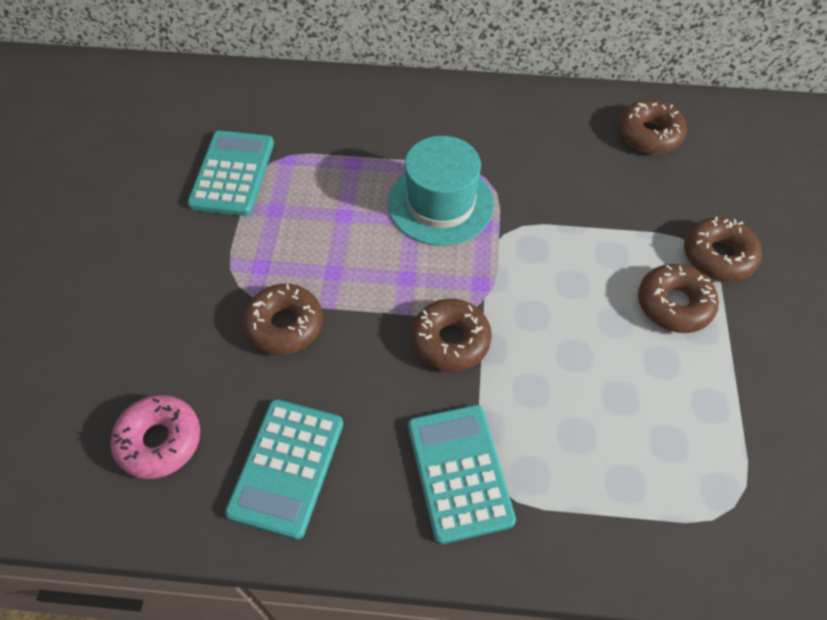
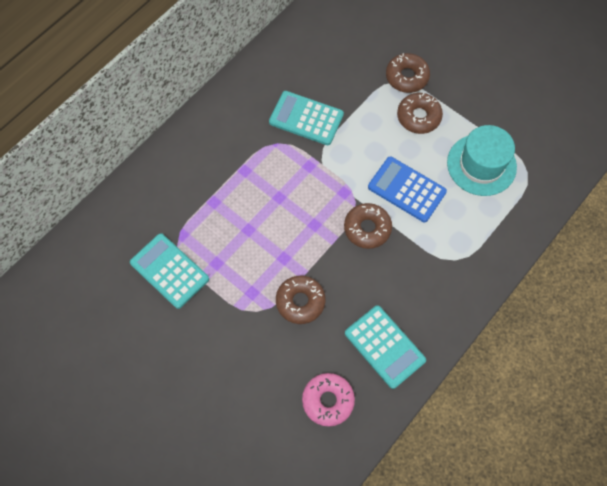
camera: 55 degrees left, 10 degrees up
turquoise hat [388,136,494,246] -> turquoise hat moved to [447,125,517,196]
turquoise calculator [408,405,516,544] -> turquoise calculator moved to [269,91,344,145]
brown donut [618,100,687,154] -> none
none -> blue calculator [368,156,447,222]

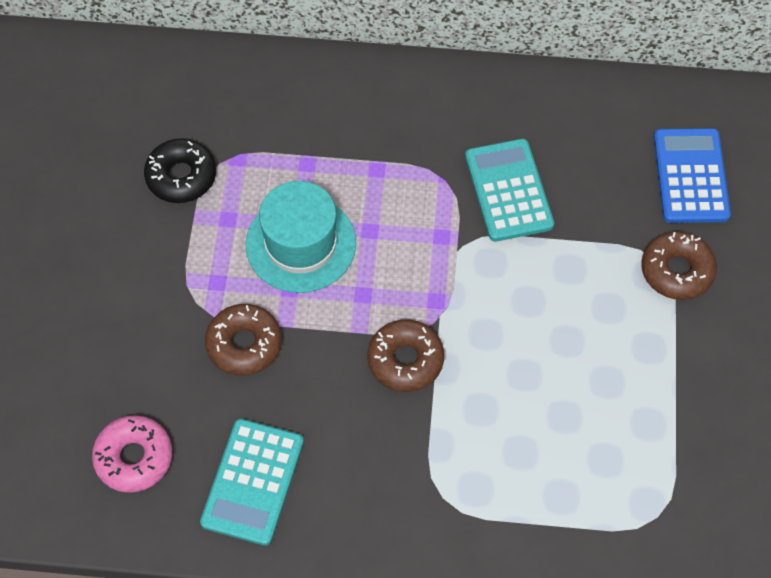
camera: 55 degrees right, 5 degrees down
turquoise calculator [130,233,209,309] -> black donut [144,138,216,203]
blue calculator [368,156,447,222] -> blue calculator moved to [654,128,731,223]
brown donut [397,93,443,134] -> none
turquoise hat [447,125,517,196] -> turquoise hat moved to [246,181,356,293]

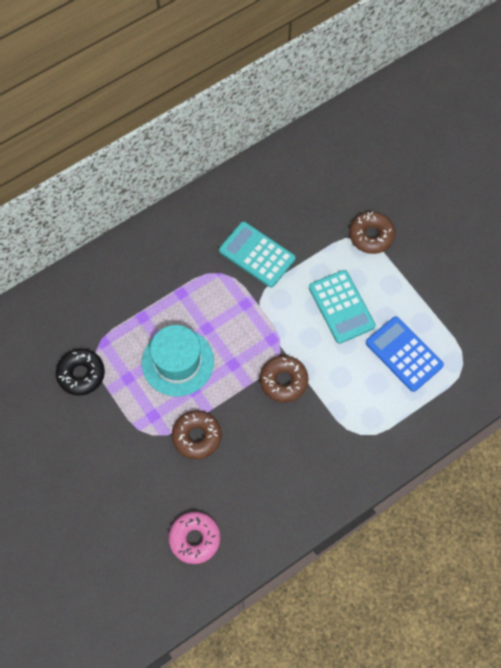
camera: 40 degrees left, 5 degrees up
turquoise calculator [200,419,304,546] -> turquoise calculator moved to [309,270,376,344]
blue calculator [654,128,731,223] -> blue calculator moved to [366,316,444,392]

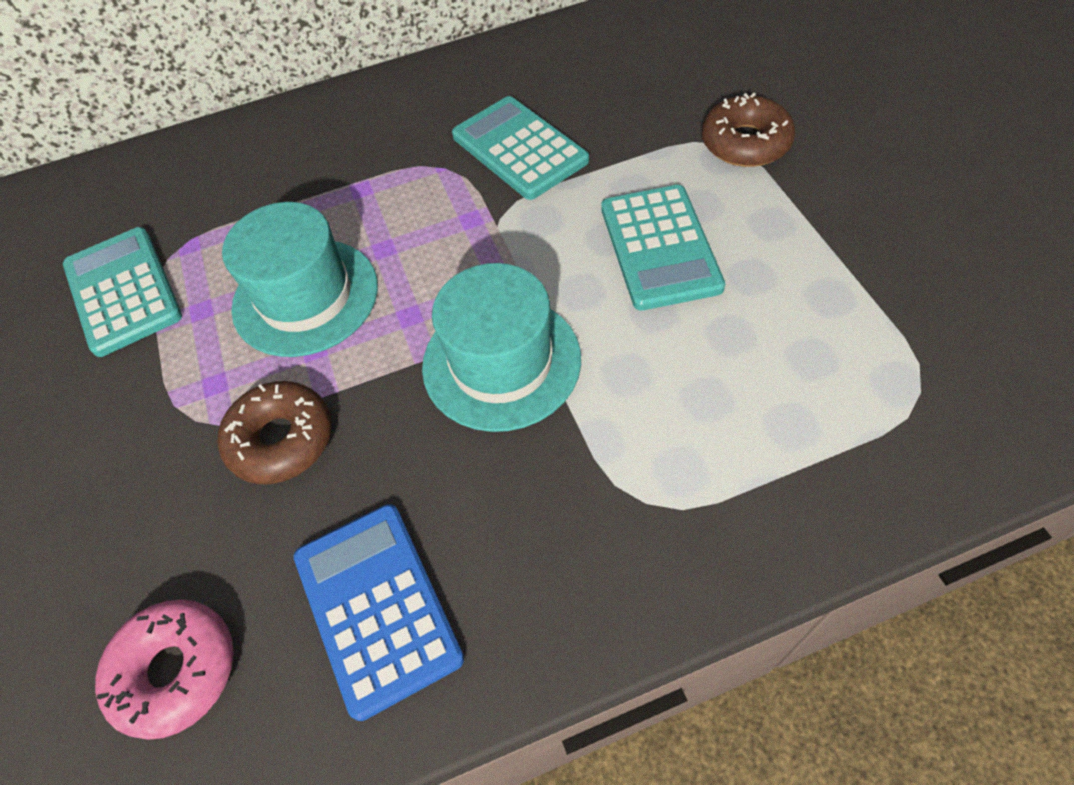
camera: 20 degrees right, 10 degrees down
black donut [56,349,105,396] -> turquoise calculator [63,227,182,357]
brown donut [260,356,308,402] -> turquoise hat [422,263,581,432]
blue calculator [366,316,444,392] -> blue calculator moved to [294,504,464,721]

